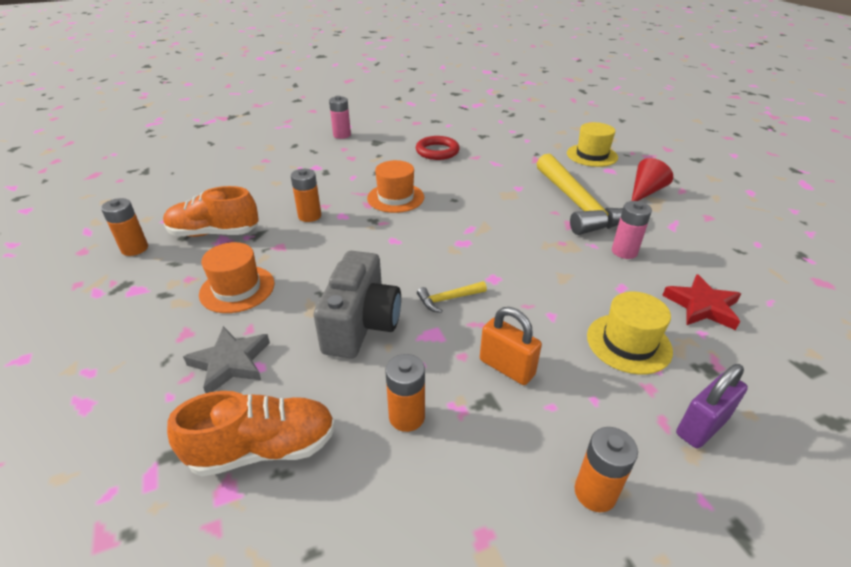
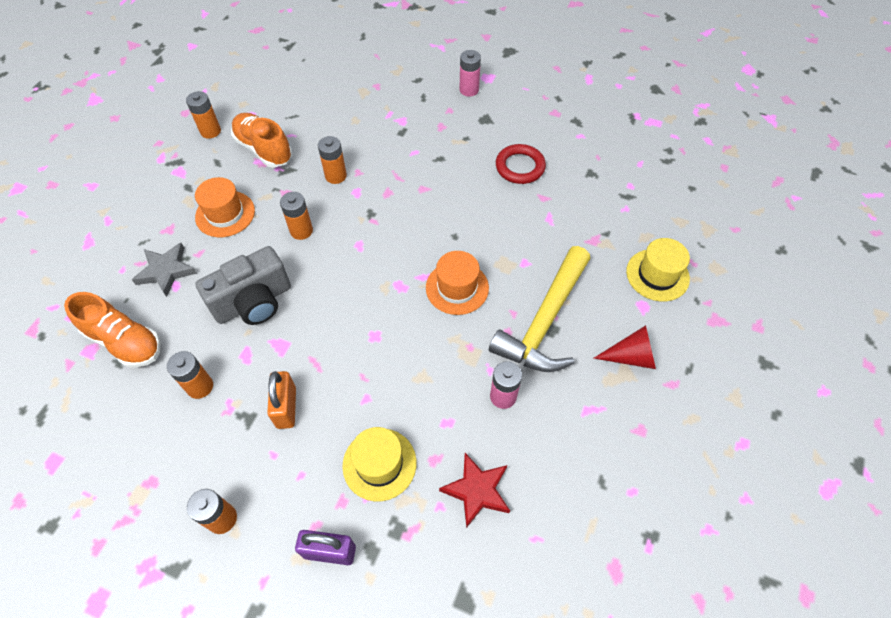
camera: 45 degrees right, 20 degrees up
orange hat [367,160,424,213] -> orange hat moved to [426,251,489,315]
yellow hammer [417,281,487,313] -> none
none -> orange battery [280,192,313,240]

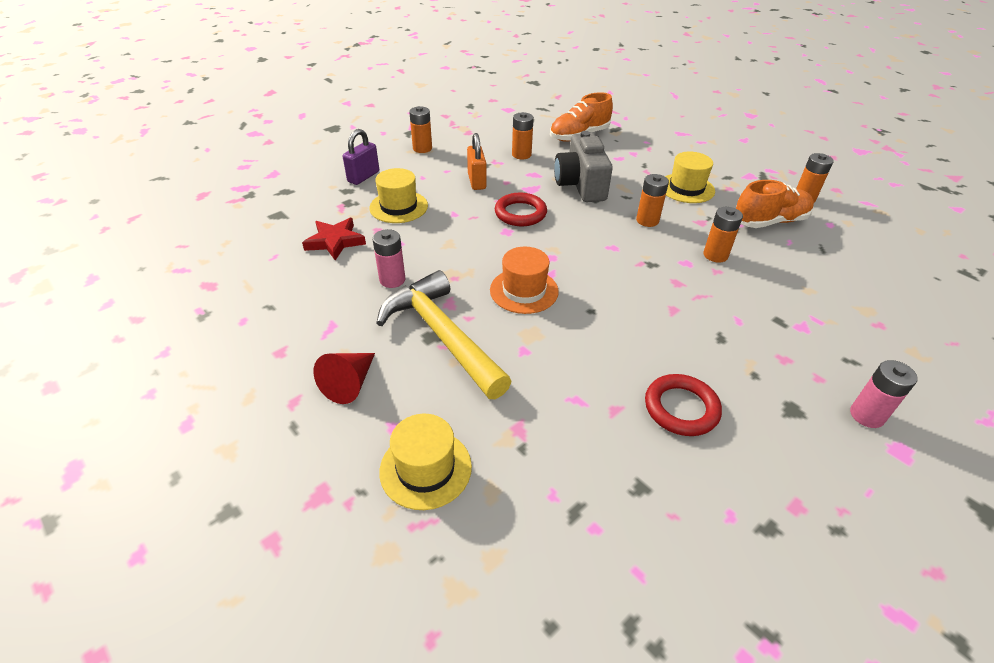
camera: 115 degrees right, 15 degrees down
grey star [132,243,197,297] -> none
orange hat [195,177,255,237] -> yellow hat [665,152,715,203]
orange padlock [267,371,296,429] -> orange padlock turned 60 degrees clockwise [467,133,486,190]
none -> red ring [495,193,547,226]

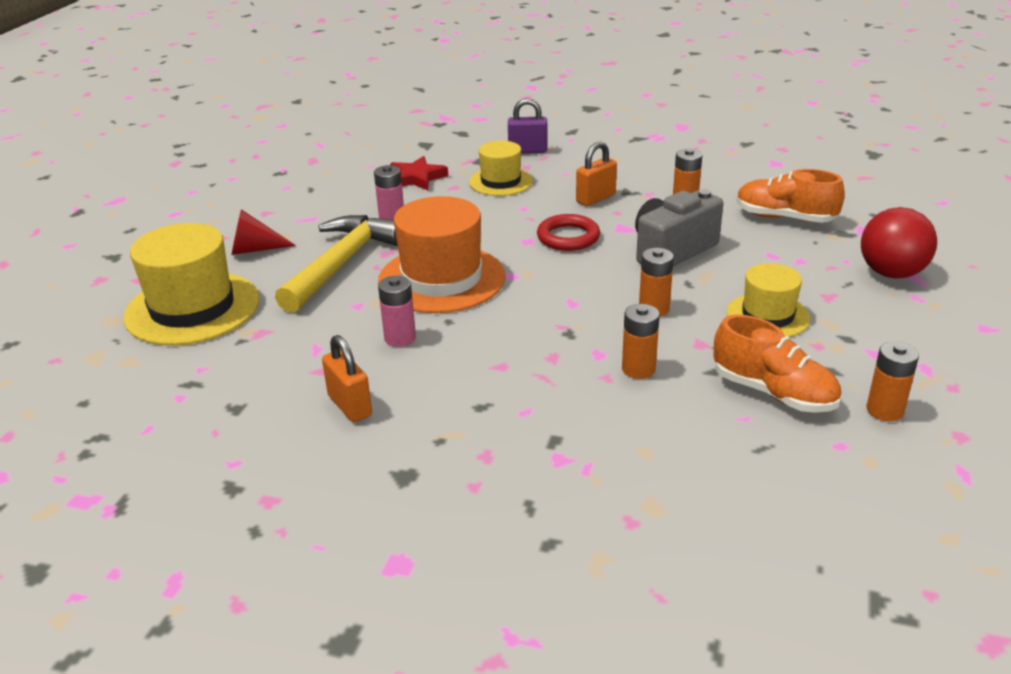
camera: 60 degrees right, 10 degrees down
yellow hat [379,414,472,510] -> yellow hat [123,223,259,345], size x1.69
orange battery [409,106,432,153] -> none
orange hat [490,247,559,314] -> orange hat [378,196,506,313], size x1.69
red ring [645,374,722,436] -> orange padlock [322,335,372,422]
pink battery [850,360,918,428] -> pink battery moved to [378,276,416,347]
none -> red ball [861,207,937,279]

